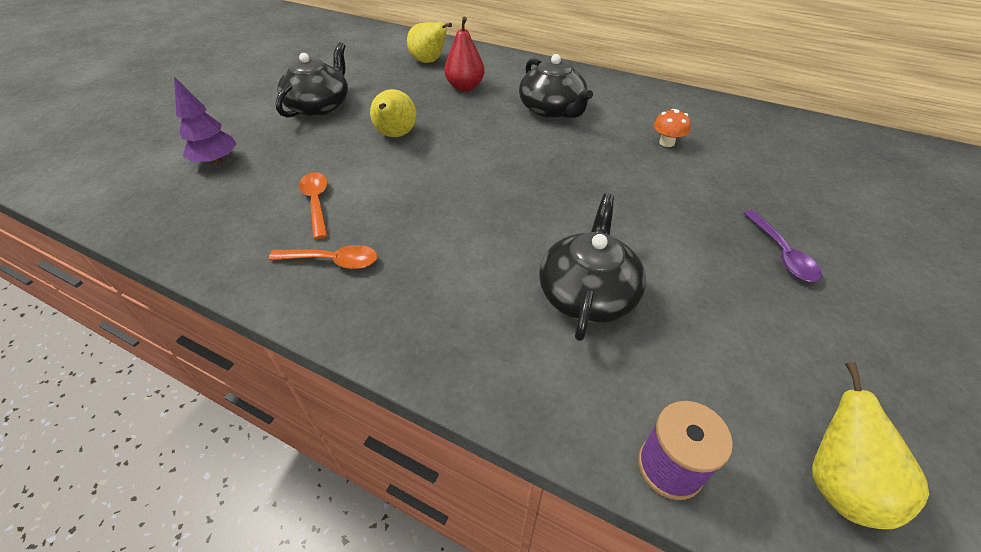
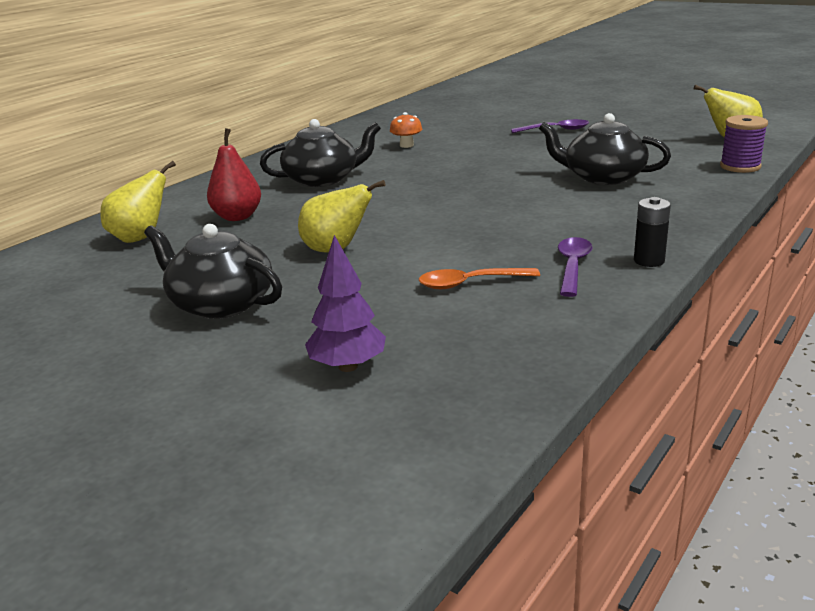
camera: 80 degrees left, 20 degrees down
orange spoon [268,245,377,269] -> purple spoon [558,237,592,297]
none -> black battery [634,197,671,267]

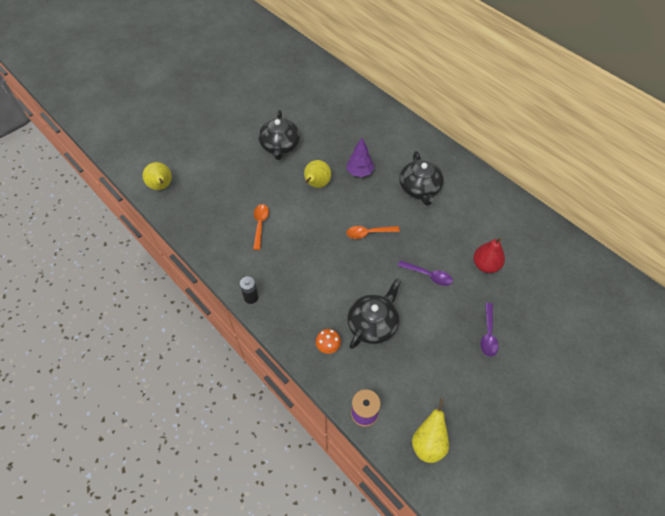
camera: 100 degrees right, 30 degrees up
yellow pear [100,161,176,243] -> yellow pear moved to [143,162,172,190]
black teapot [144,224,282,319] -> black teapot turned 135 degrees clockwise [258,110,300,160]
red pear [207,128,261,221] -> red pear moved to [473,238,505,273]
purple tree [305,235,386,372] -> purple tree moved to [347,138,374,177]
orange mushroom [390,112,422,148] -> orange mushroom moved to [316,329,341,354]
purple spoon [558,237,592,297] -> purple spoon moved to [398,260,453,286]
none -> orange spoon [346,226,400,239]

